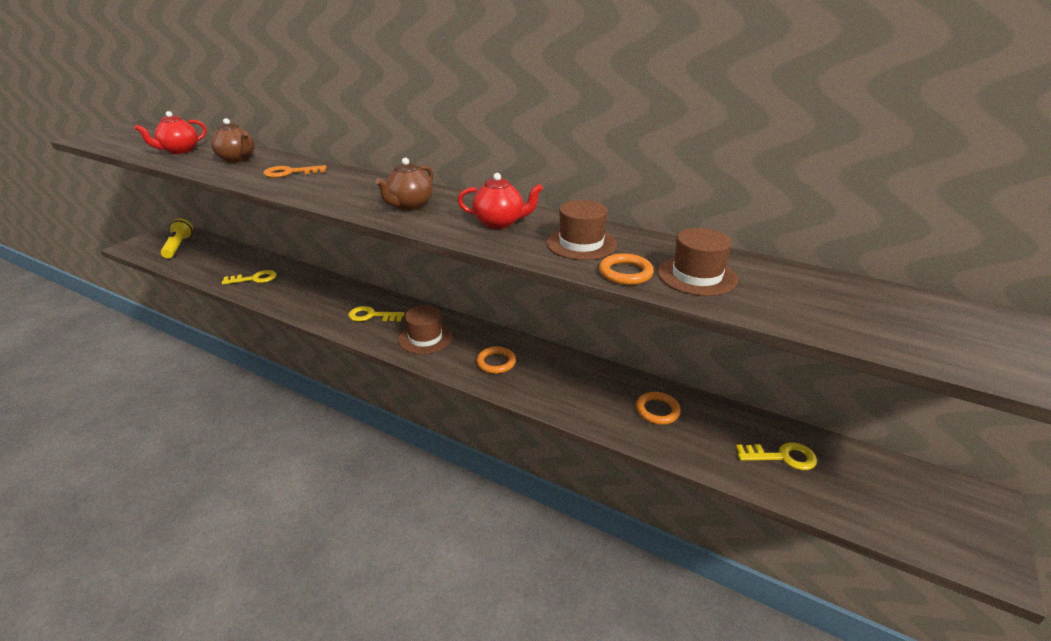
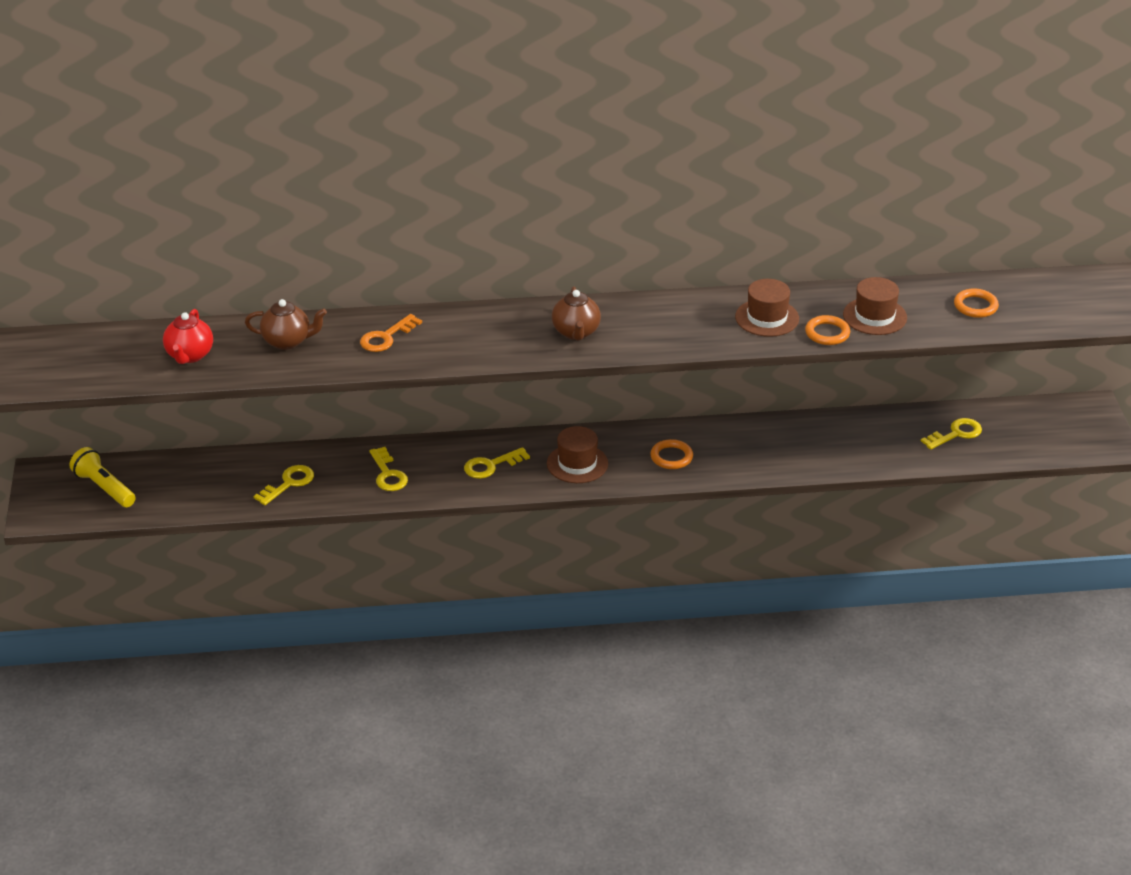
camera: 35 degrees left, 5 degrees up
red teapot [457,173,543,229] -> none
orange ring [636,392,681,425] -> orange ring moved to [954,288,999,318]
none -> yellow key [369,447,408,491]

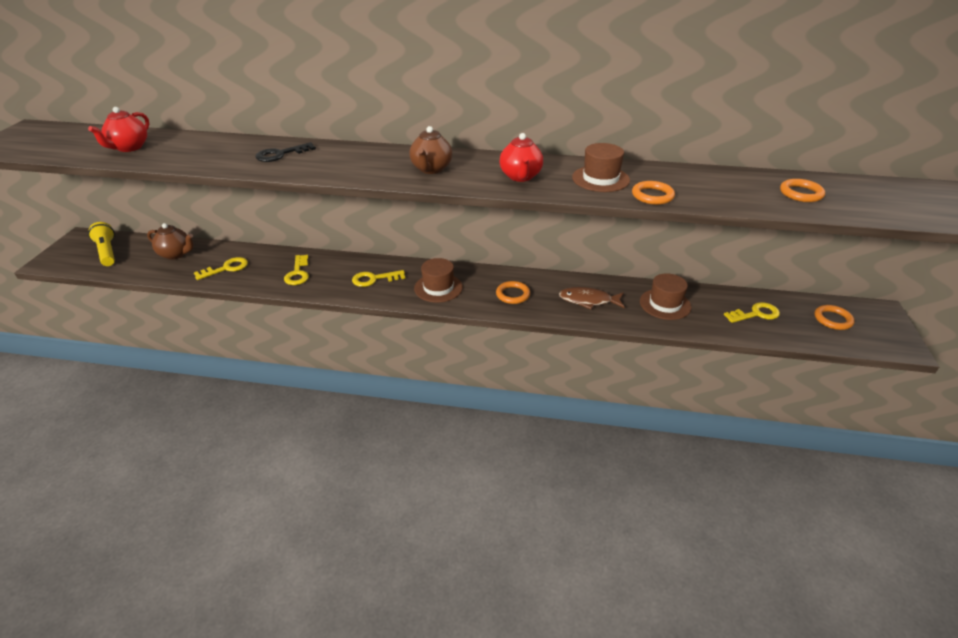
camera: 15 degrees right, 0 degrees up
brown teapot [245,299,327,350] -> brown teapot moved to [147,223,193,260]
orange key [360,314,422,352] -> black key [256,142,316,162]
brown hat [843,277,907,335] -> brown hat moved to [640,273,691,320]
none -> red teapot [500,133,543,182]
none -> brown fish [559,287,625,310]
none -> orange ring [815,305,855,330]

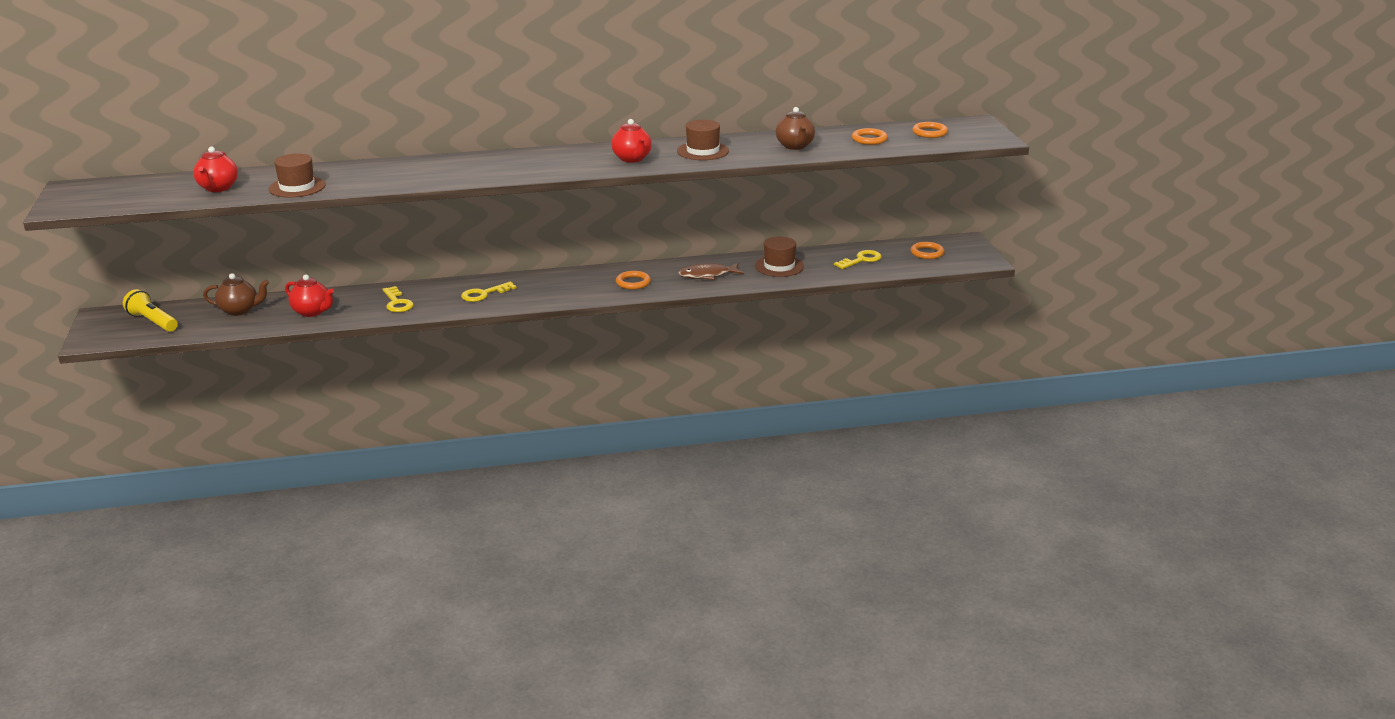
camera: 20 degrees left, 10 degrees down
yellow key [194,257,248,280] -> red teapot [285,275,334,317]
black key [256,142,316,162] -> none
brown teapot [409,126,452,174] -> brown teapot moved to [776,107,815,150]
brown hat [414,258,463,303] -> brown hat moved to [269,154,326,198]
orange ring [632,181,675,205] -> orange ring moved to [912,122,948,138]

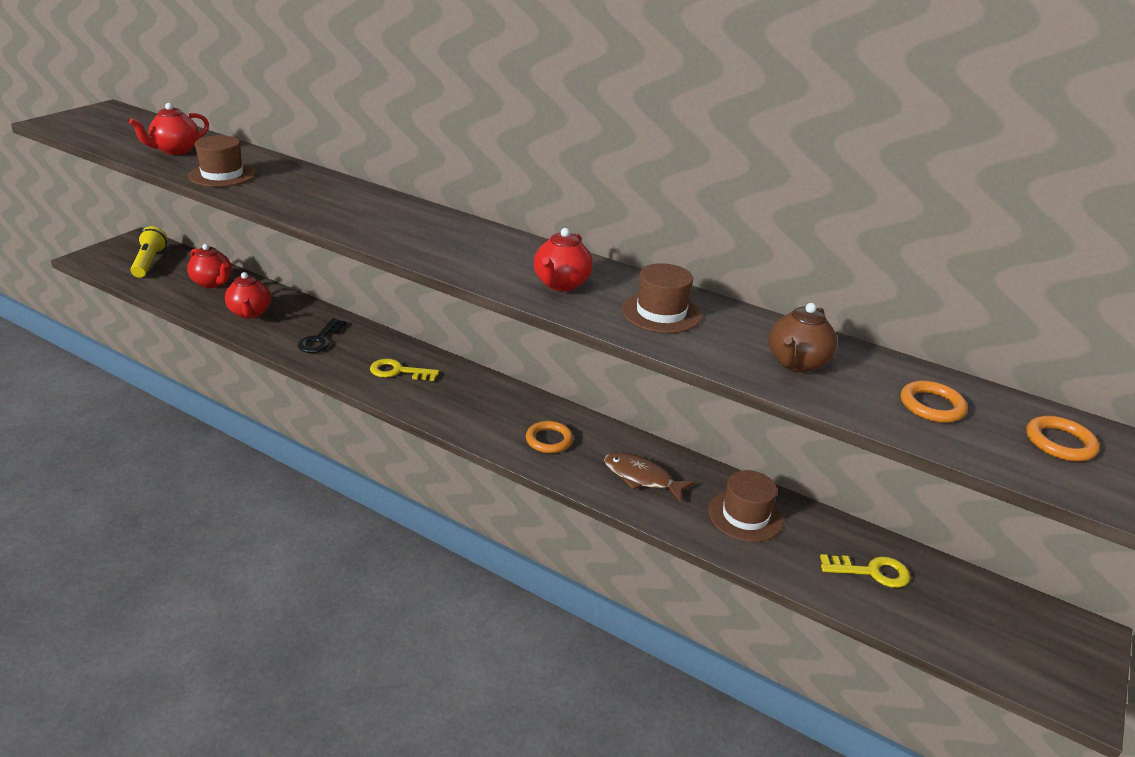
camera: 40 degrees right, 5 degrees up
brown teapot [203,273,269,316] -> red teapot [187,244,232,288]
yellow key [382,286,413,312] -> black key [298,318,346,353]
orange ring [911,242,944,259] -> none

